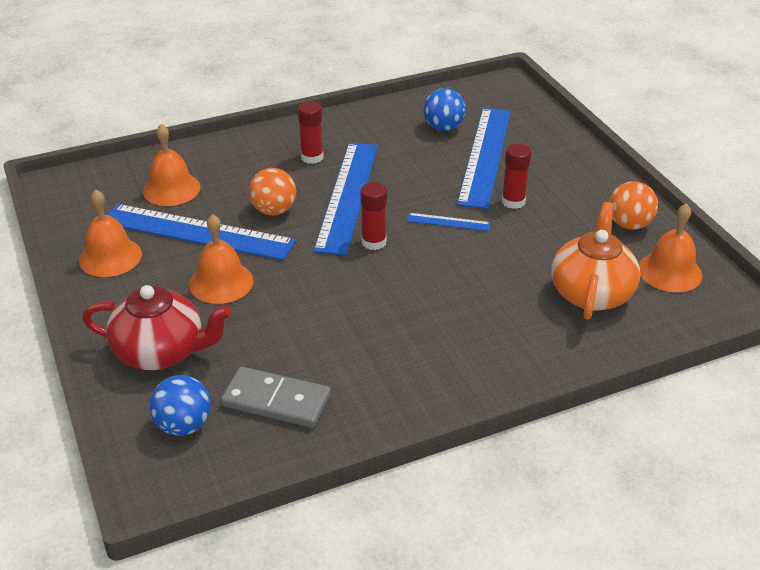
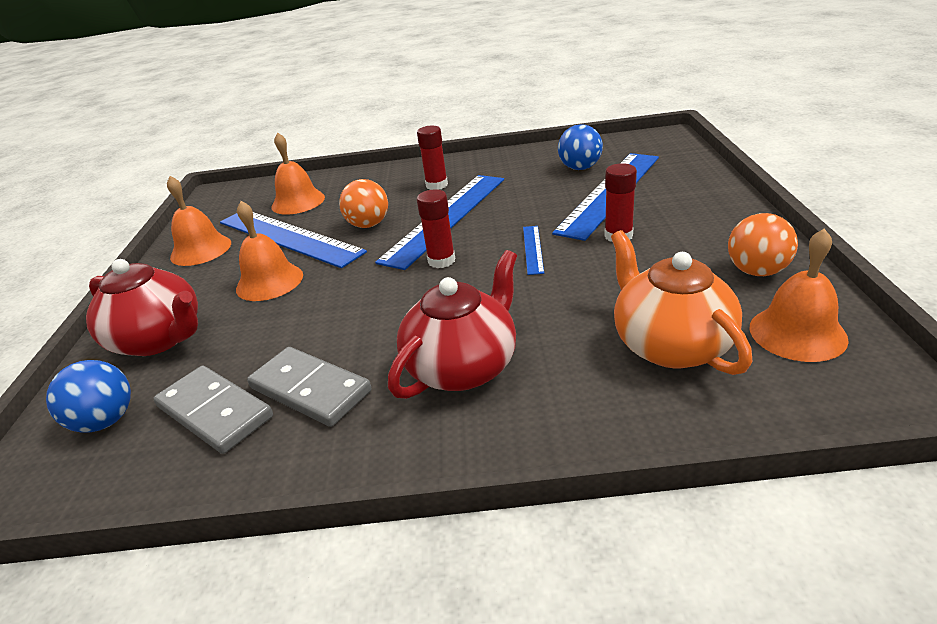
camera: 25 degrees right, 5 degrees down
blue ruler [406,213,491,231] -> blue ruler turned 60 degrees clockwise [523,226,544,275]
orange teapot [551,202,640,320] -> orange teapot turned 60 degrees counterclockwise [611,230,752,375]
none -> grey domino [247,347,371,427]
none -> red teapot [388,250,517,399]

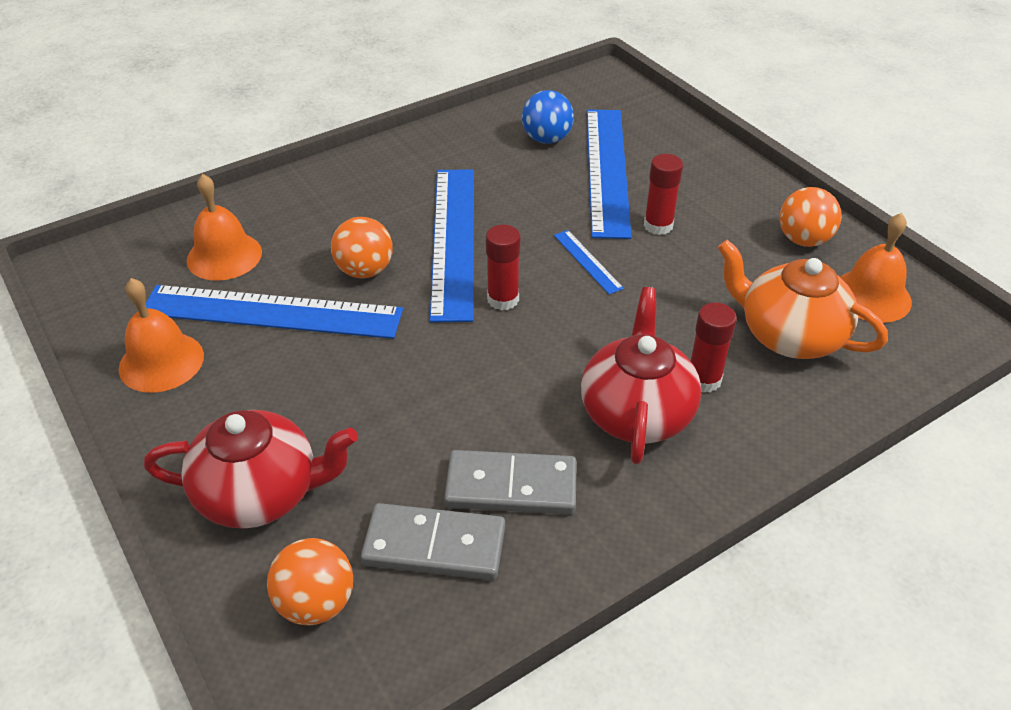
camera: 35 degrees left, 10 degrees up
blue ball [46,360,131,433] -> orange ball [267,538,353,625]
orange bell [236,201,303,301] -> none
red glue stick [417,126,448,190] -> red glue stick moved to [691,303,737,393]

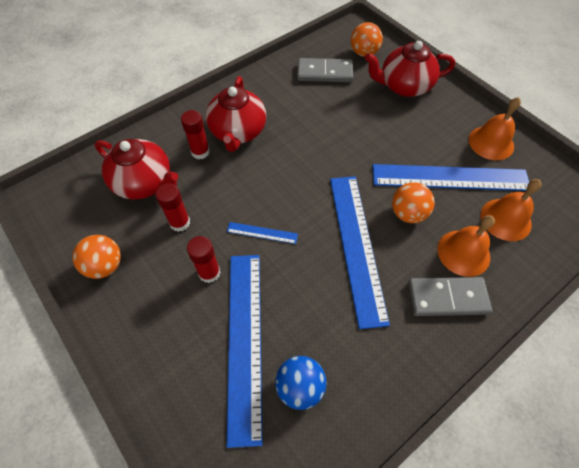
camera: 175 degrees right, 15 degrees up
grey domino [444,450,577,514] -> grey domino moved to [408,277,492,316]
red glue stick [486,225,520,310] -> red glue stick moved to [155,183,190,232]
blue ruler [554,230,624,294] -> blue ruler turned 45 degrees counterclockwise [227,222,298,244]
orange teapot [718,239,888,359] -> red teapot [94,139,178,199]
orange bell [840,213,912,323] -> orange bell moved to [437,215,495,277]

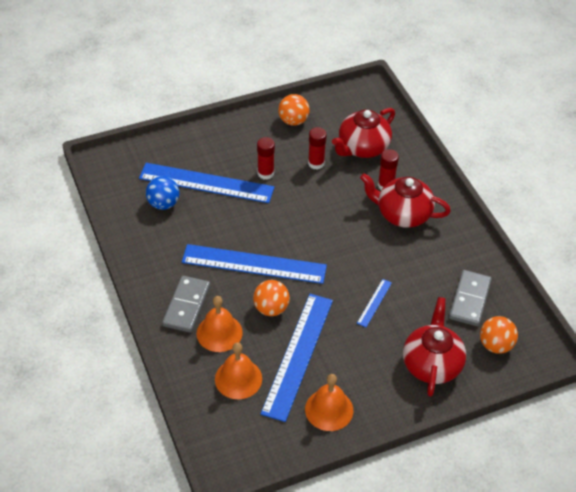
camera: 105 degrees right, 10 degrees down
blue ruler [227,222,298,244] -> blue ruler moved to [357,279,392,327]

